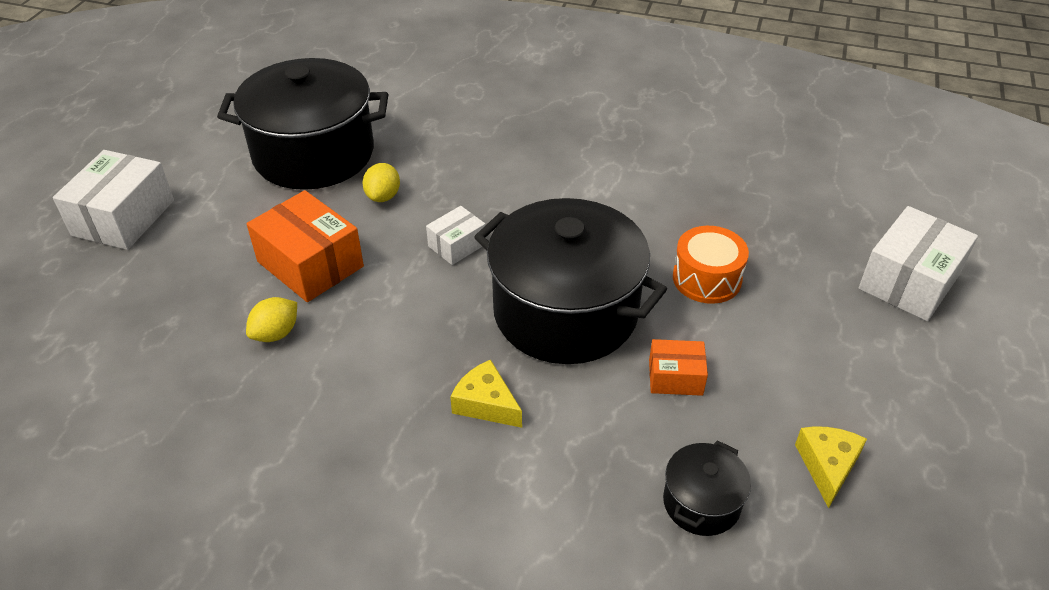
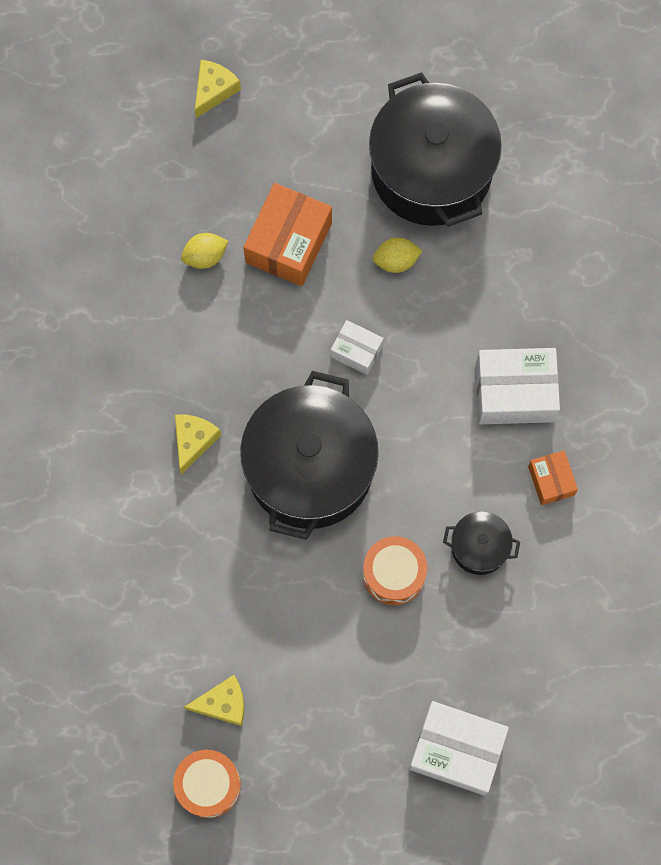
camera: 70 degrees right, 30 degrees up
white box [53,150,174,250] -> white box moved to [476,348,560,425]
yellow lemon [246,297,297,342] -> yellow lemon turned 45 degrees counterclockwise [181,233,228,269]
orange box [649,339,708,396] -> orange box moved to [528,450,578,505]
black pot [663,440,751,536] -> black pot moved to [443,511,520,575]
none -> orange drum [173,750,241,818]
none -> yellow cheese [195,60,241,118]

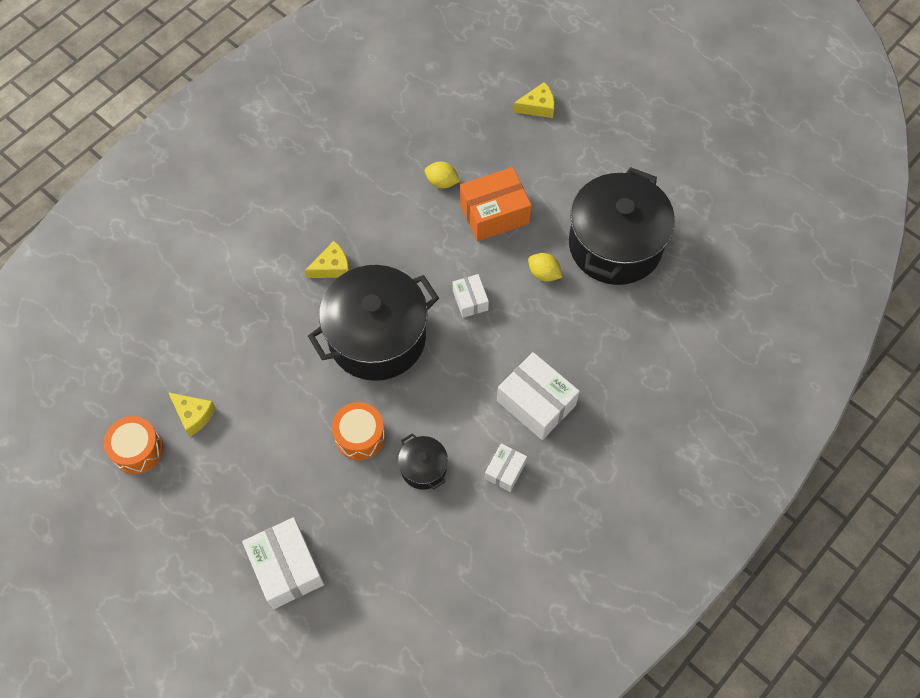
camera: 45 degrees right, 10 degrees down
orange box [528,450,578,505] -> white box [485,443,527,492]

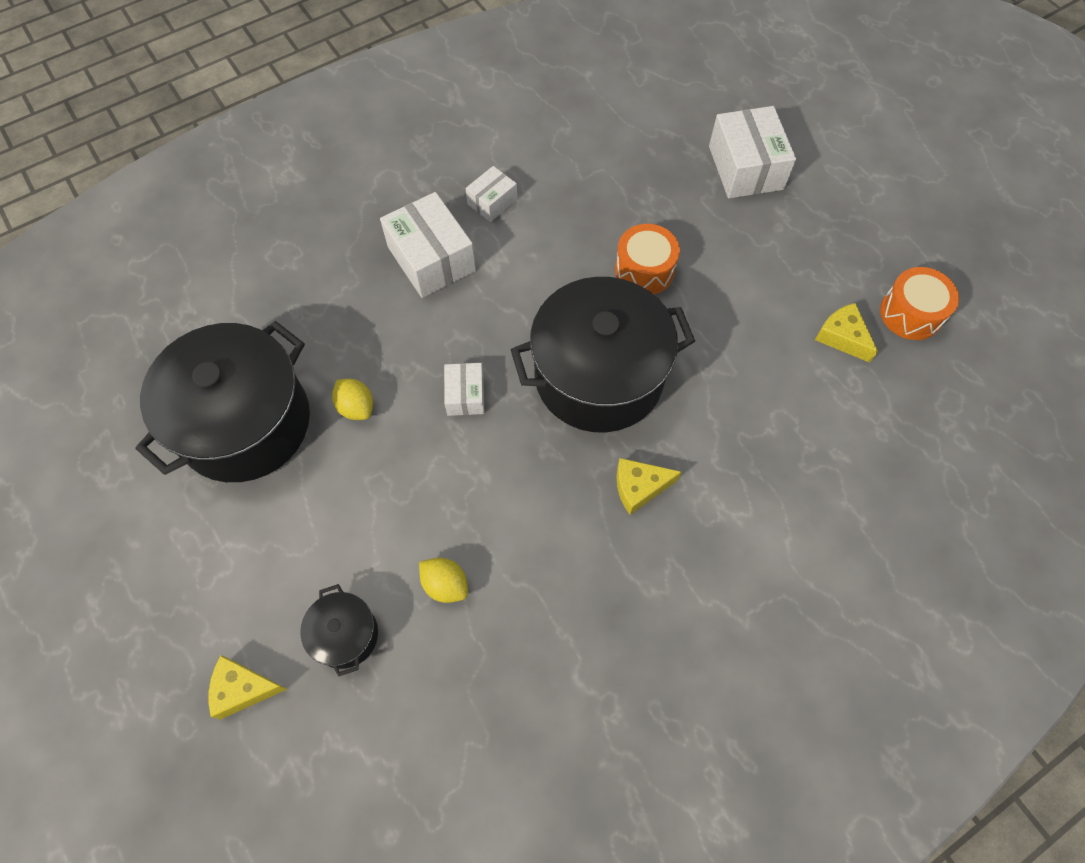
camera: 165 degrees left, 0 degrees up
black pot [398,433,448,490] -> black pot moved to [300,584,378,677]
orange box [460,167,532,241] -> none

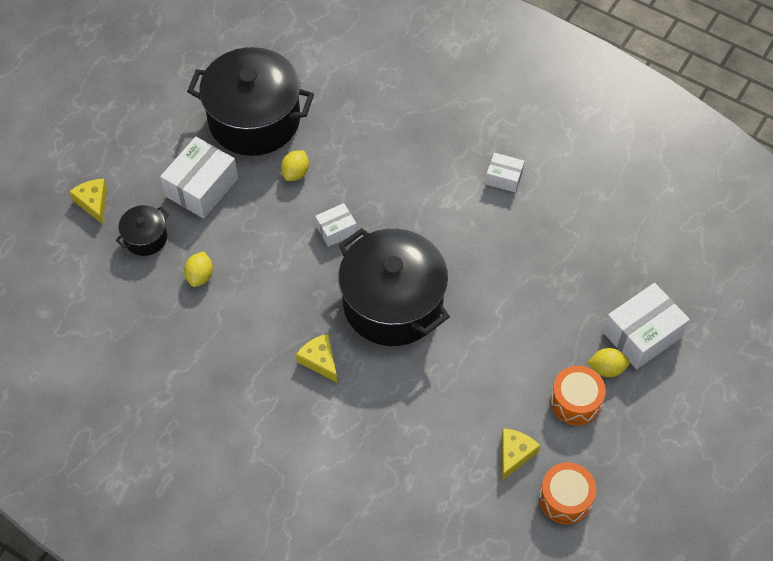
camera: 65 degrees right, 5 degrees down
white box [380,192,476,298] -> white box moved to [160,137,238,219]
orange drum [615,224,680,294] -> orange drum moved to [550,365,606,425]
none -> yellow lemon [587,348,630,377]

